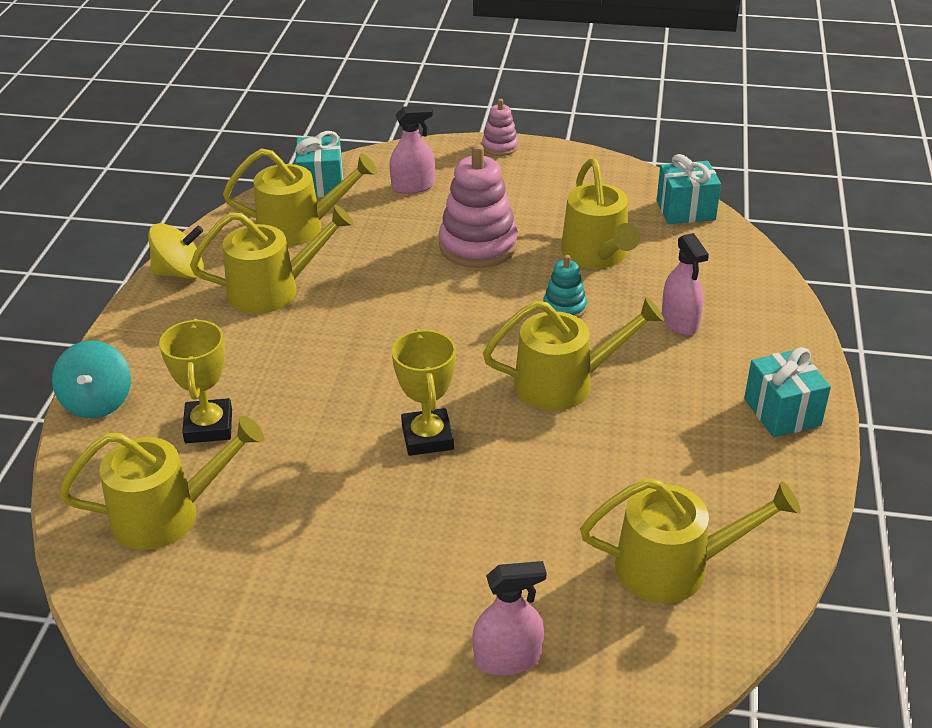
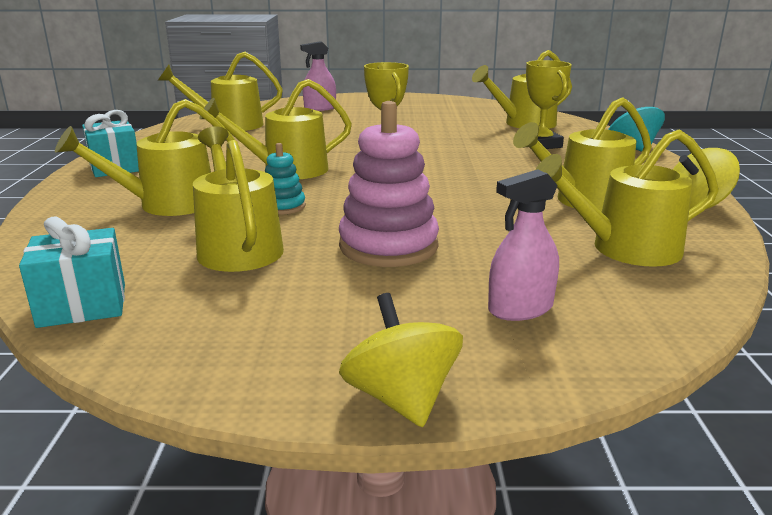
camera: 170 degrees right, 15 degrees down
turquoise gift [295,131,343,197] -> none
pink stacking toy [482,99,518,156] -> yellow spinning top [339,293,463,427]
pink spray bottle [662,233,709,335] -> yellow watering can [55,99,240,216]

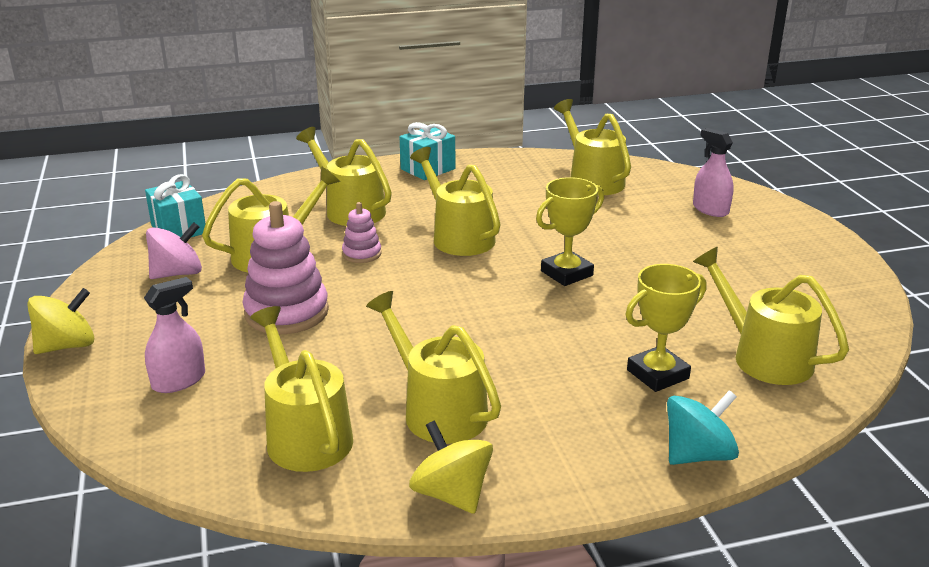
camera: 75 degrees right, 5 degrees up
turquoise stacking toy [265,143,306,215] -> pink stacking toy [342,202,382,263]
pink spray bottle [488,169,559,321] -> pink spray bottle turned 90 degrees clockwise [144,277,205,393]
none -> pink spinning top [146,222,202,279]

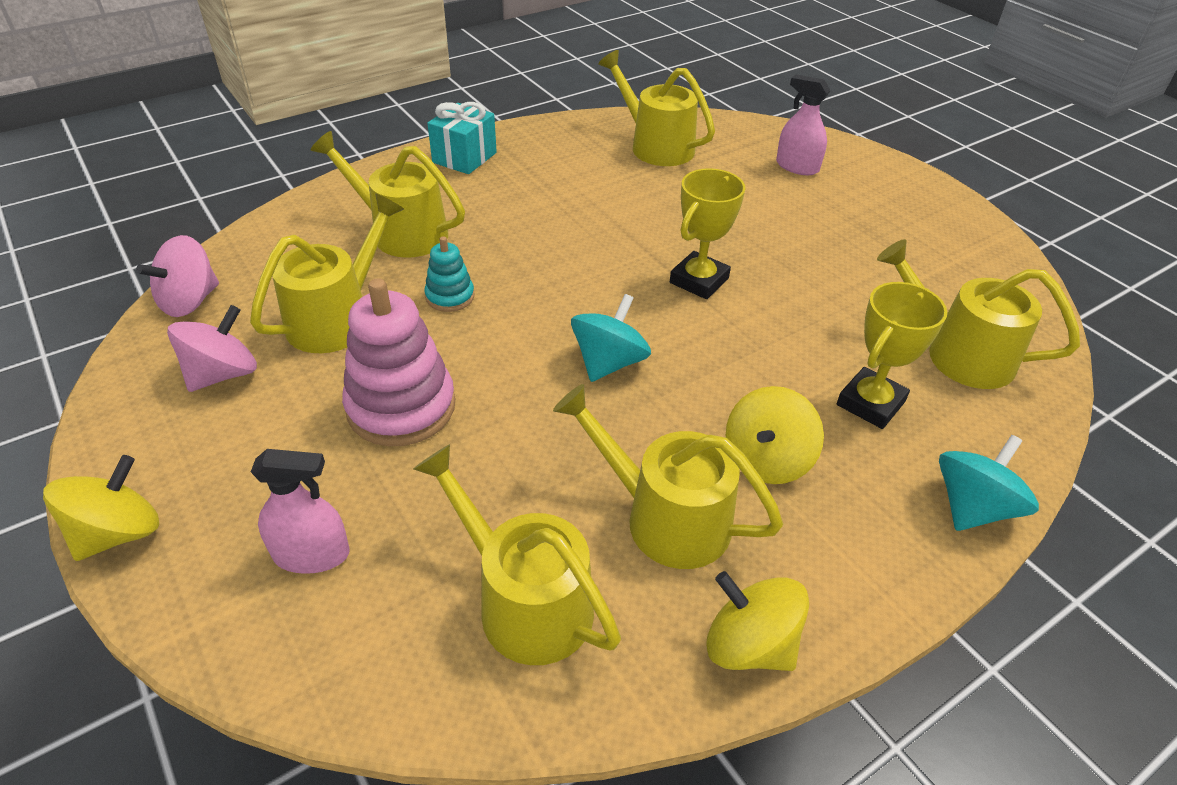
camera: 20 degrees left, 15 degrees up
pink spray bottle [144,277,205,393] -> pink spray bottle turned 60 degrees clockwise [251,449,349,574]
turquoise gift [145,174,206,237] -> pink spinning top [136,235,219,317]
pink stacking toy [342,202,382,263] -> turquoise stacking toy [425,236,474,312]
yellow watering can [410,147,501,256] -> none
none -> turquoise spinning top [571,294,651,382]
none -> yellow spinning top [726,386,824,484]

